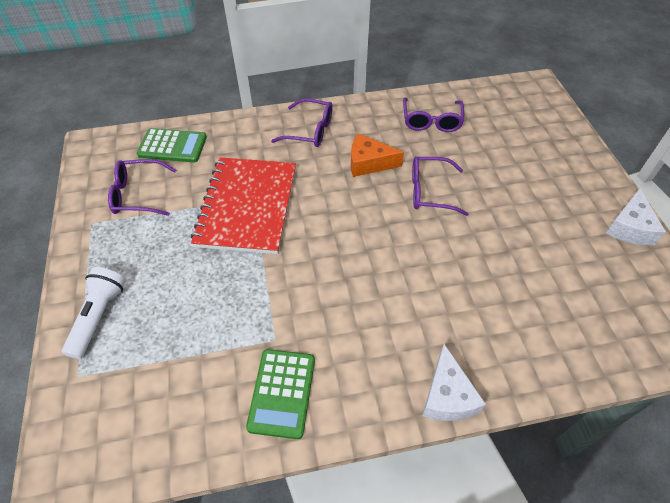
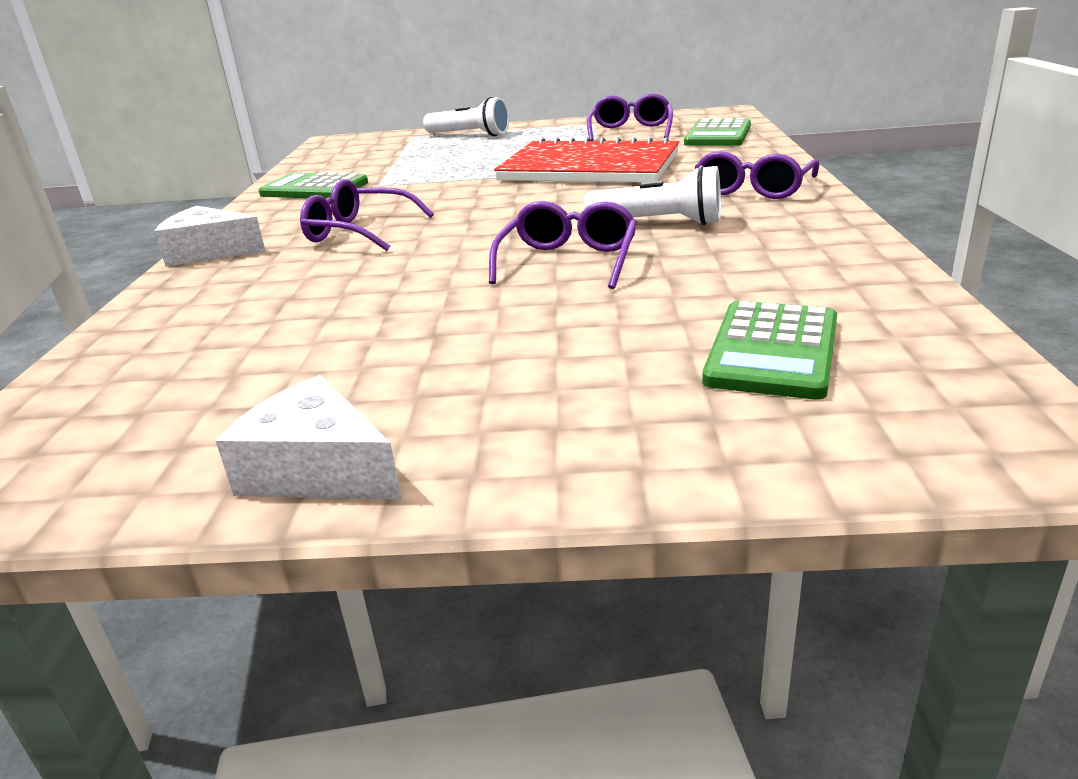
camera: 105 degrees right, 25 degrees down
orange cheese [351,133,404,177] -> white flashlight [584,165,721,225]
purple glasses [403,98,464,132] -> purple glasses moved to [300,179,434,251]
none -> green calculator [702,301,837,400]

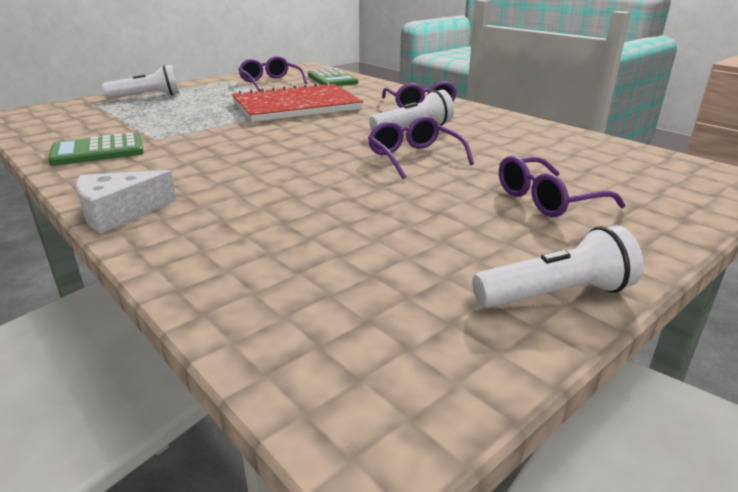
camera: 45 degrees left, 0 degrees up
white cheese [216,375,402,499] -> white flashlight [472,225,644,308]
purple glasses [300,179,434,251] -> purple glasses moved to [499,156,625,217]
green calculator [702,301,837,400] -> none

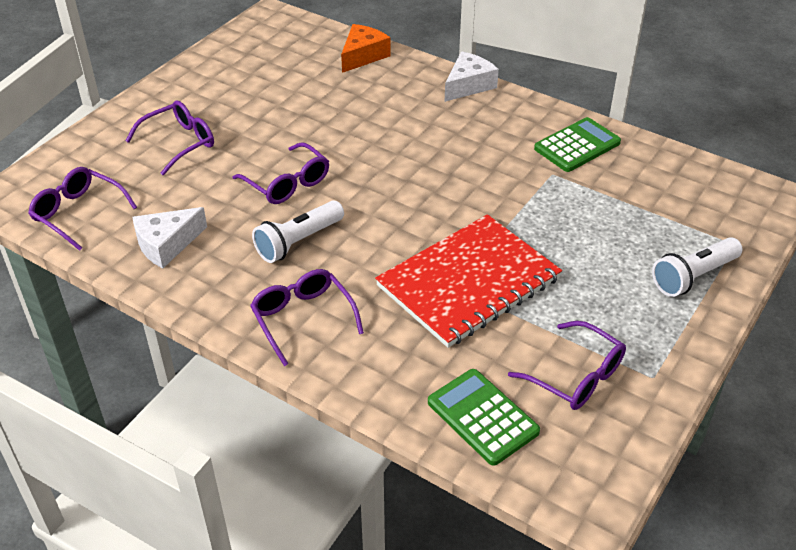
camera: 165 degrees right, 15 degrees up
white flashlight [472,225,644,308] -> none
none -> purple glasses [28,167,137,251]
none -> white cheese [132,207,207,268]
none -> orange cheese [341,24,391,73]

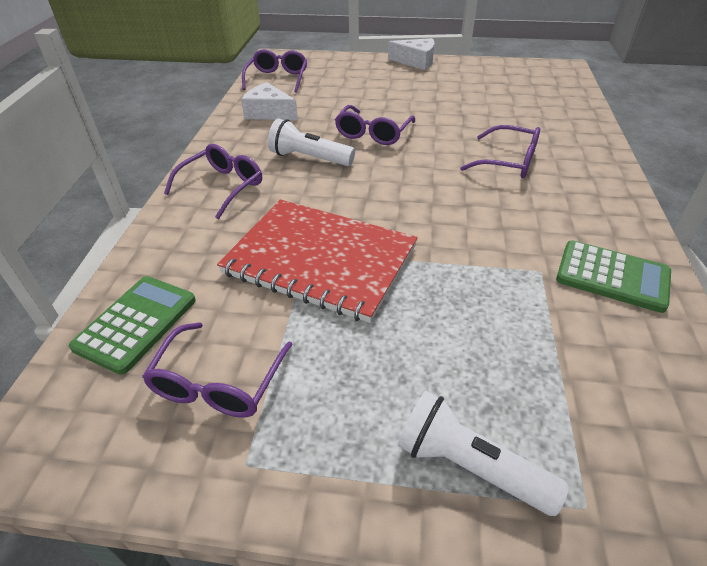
camera: 65 degrees right, 0 degrees up
purple glasses [126,100,214,175] -> purple glasses moved to [460,125,540,178]
orange cheese [341,24,391,73] -> none
white cheese [445,52,499,102] -> white cheese moved to [388,38,434,70]

